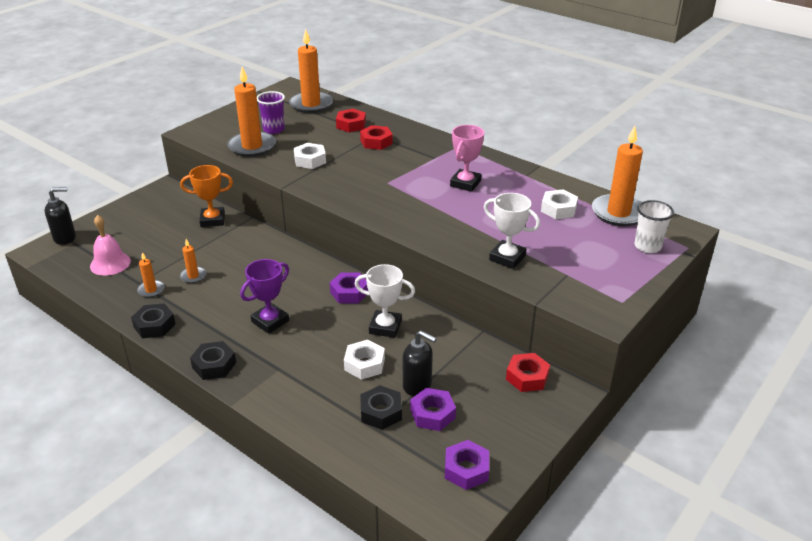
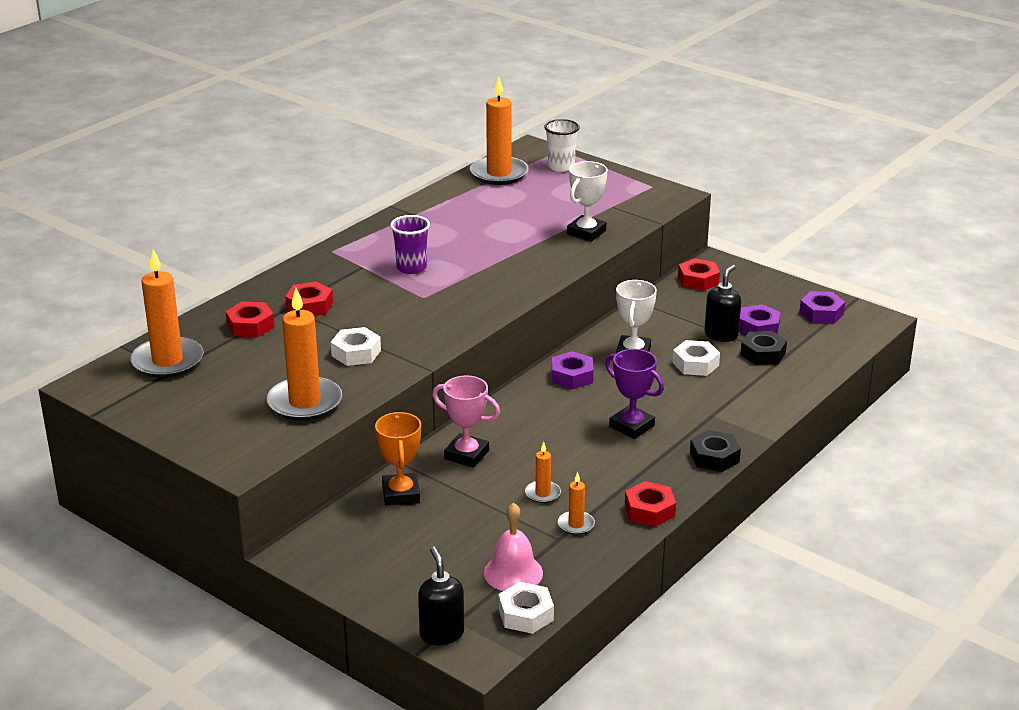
camera: 90 degrees left, 5 degrees down
black nut [131,303,176,338] -> red nut [625,481,676,527]
purple cup [257,91,285,134] -> purple cup moved to [390,215,430,274]
pink trophy [450,125,484,192] -> pink trophy moved to [432,375,500,468]
white nut [541,190,578,219] -> white nut moved to [498,582,554,634]

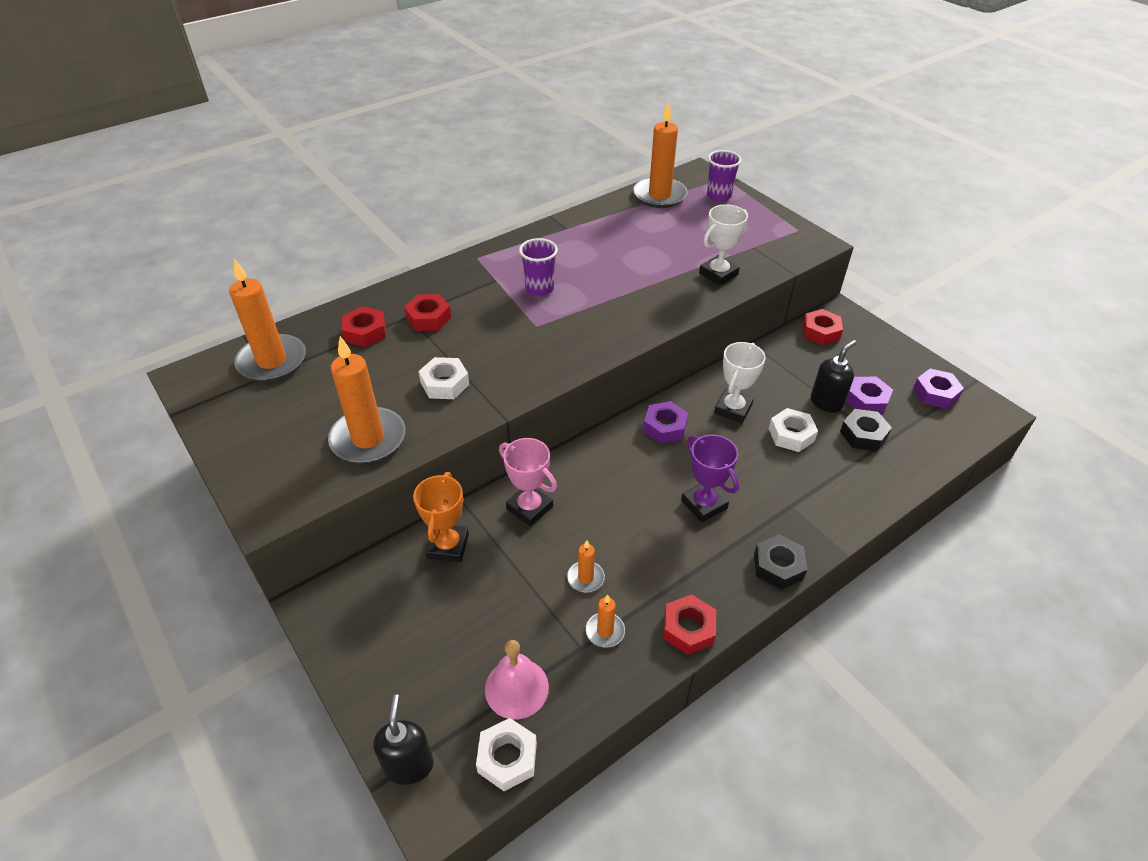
camera: 15 degrees right, 15 degrees up
white cup [544,119,580,172] -> purple cup [707,150,742,202]

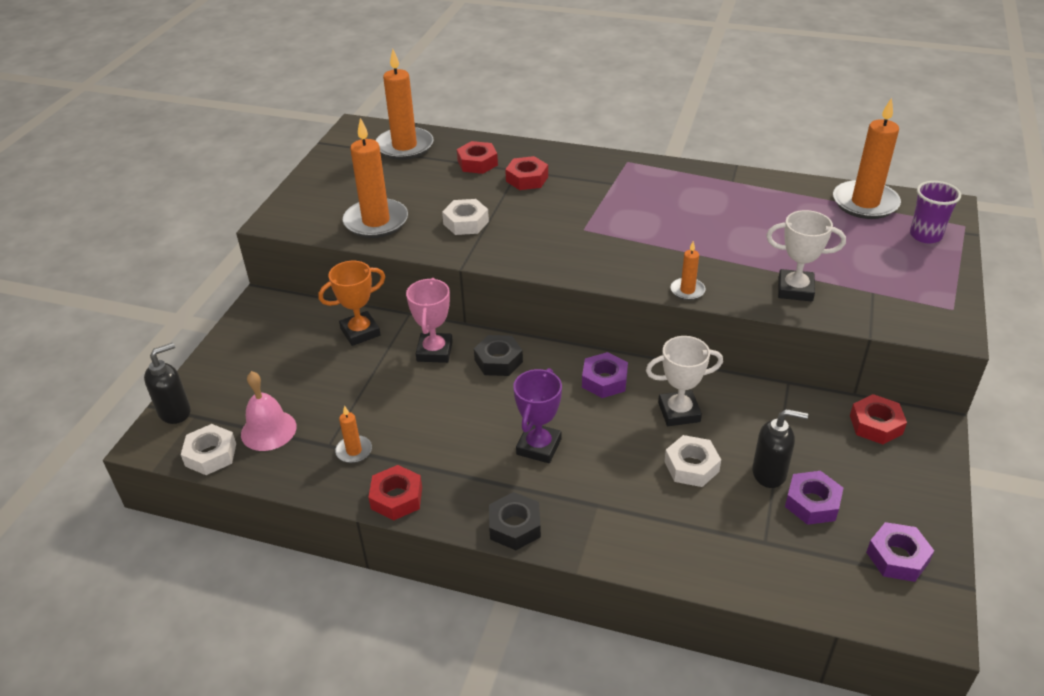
camera: 55 degrees right, 5 degrees down
purple cup [519,238,558,296] -> none
orange candle [567,540,605,592] -> orange candle moved to [671,241,706,300]
black nut [840,409,892,451] -> black nut moved to [474,335,523,376]

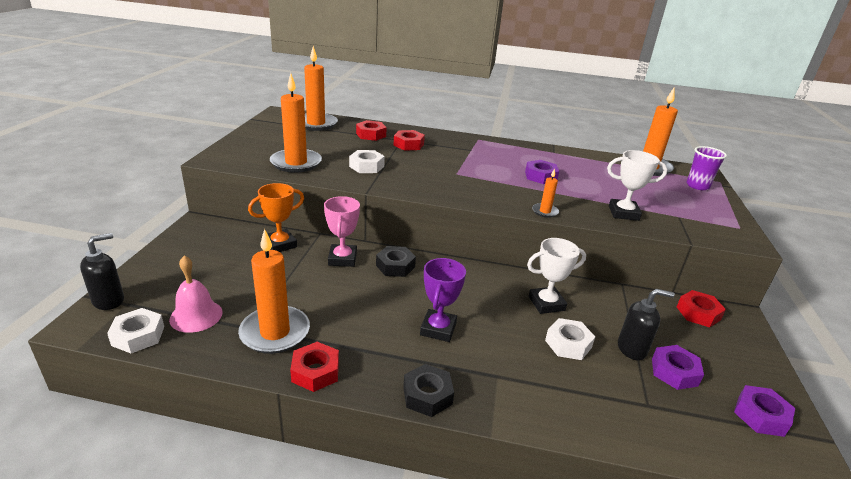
camera: 10 degrees left, 10 degrees down
orange candle [335,405,372,463] -> orange candle [238,229,310,354], size x2.09
purple nut [582,352,628,398] -> purple nut moved to [525,160,559,184]

